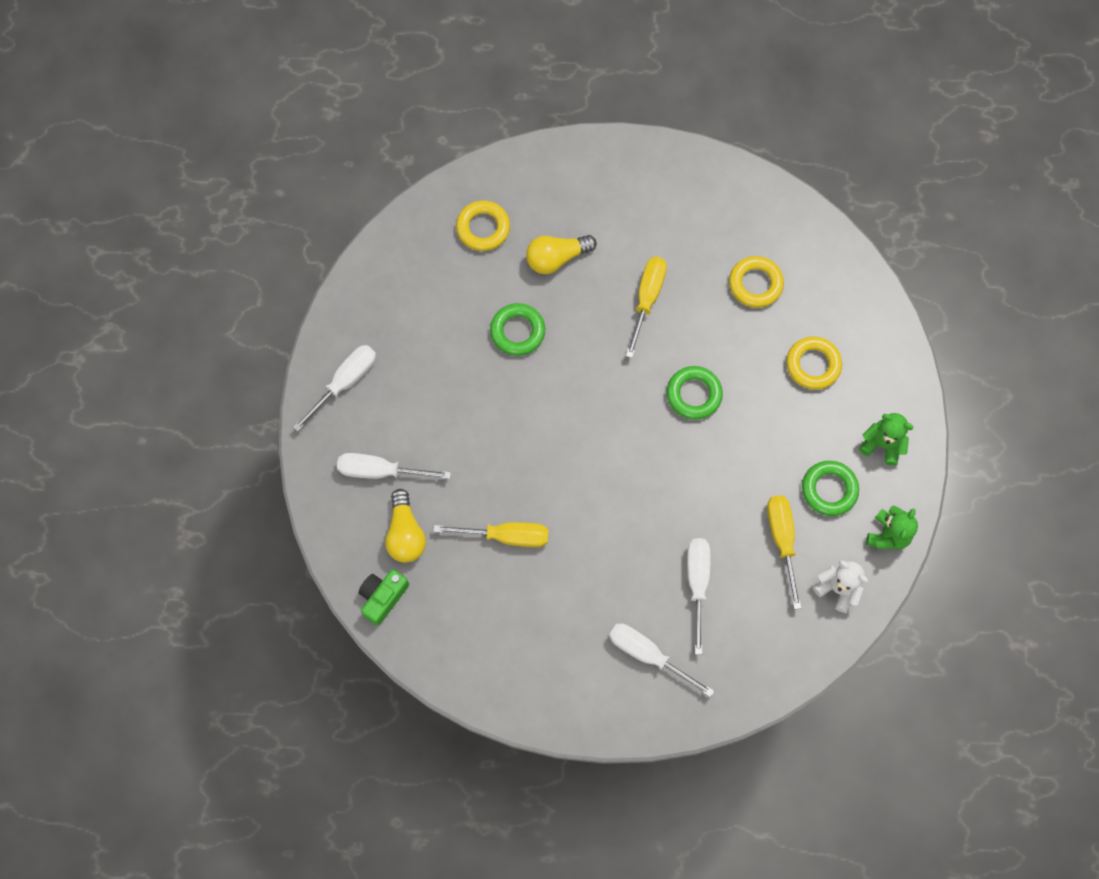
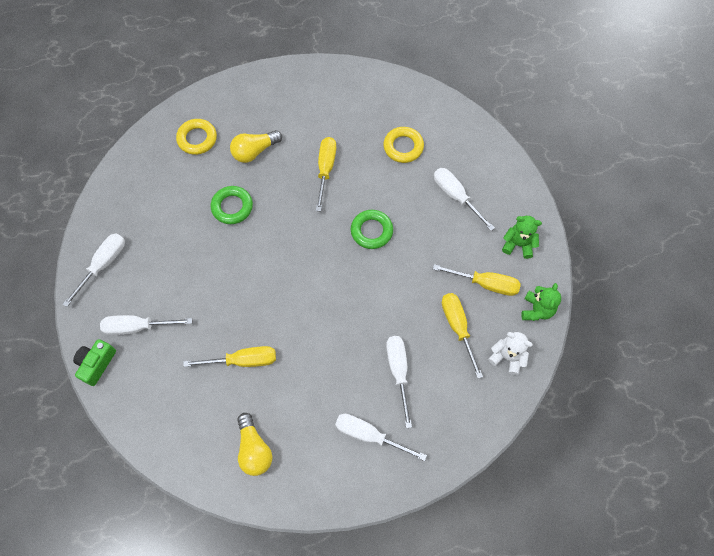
camera: 10 degrees left, 5 degrees down
green camera [358,569,409,626] -> green camera moved to [73,339,116,386]
yellow light bulb [385,489,426,563] -> yellow light bulb moved to [237,413,272,476]
yellow ring [786,336,842,390] -> white screwdriver [434,168,495,231]
green ring [802,461,859,516] -> yellow screwdriver [433,264,521,296]

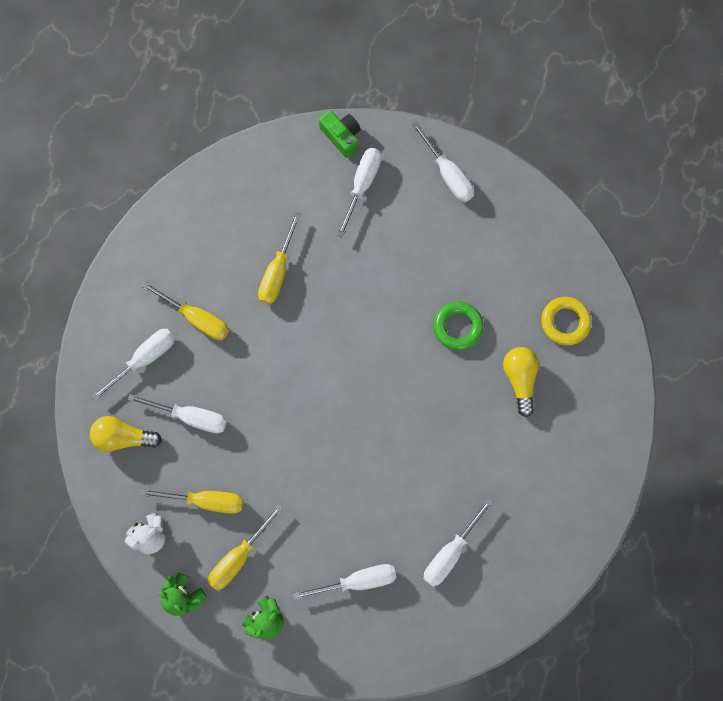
camera: 115 degrees right, 10 degrees up
yellow light bulb [237,413,272,476] -> yellow light bulb moved to [90,416,162,452]
yellow screwdriver [316,137,336,211] -> yellow screwdriver moved to [142,282,229,340]
green ring [351,210,393,249] -> none
yellow ring [383,127,424,163] -> white screwdriver [424,498,493,586]

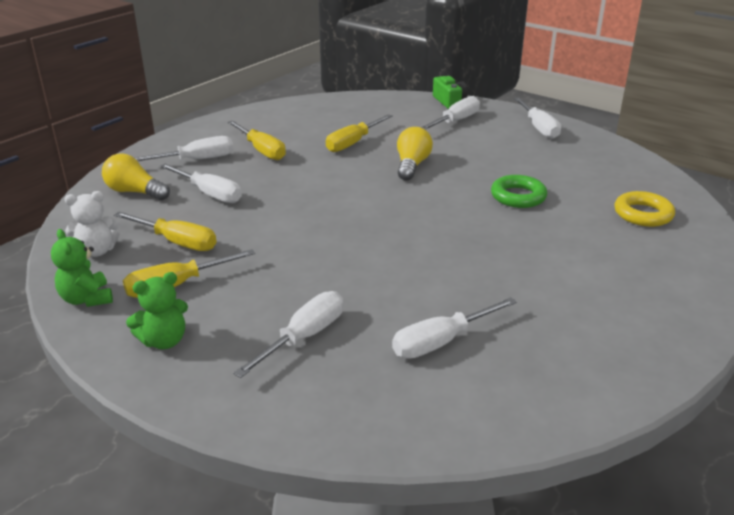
camera: 20 degrees right, 45 degrees down
white screwdriver [293,564,397,600] -> white screwdriver turned 60 degrees counterclockwise [233,291,344,378]
yellow light bulb [503,347,539,417] -> yellow light bulb moved to [397,127,433,181]

